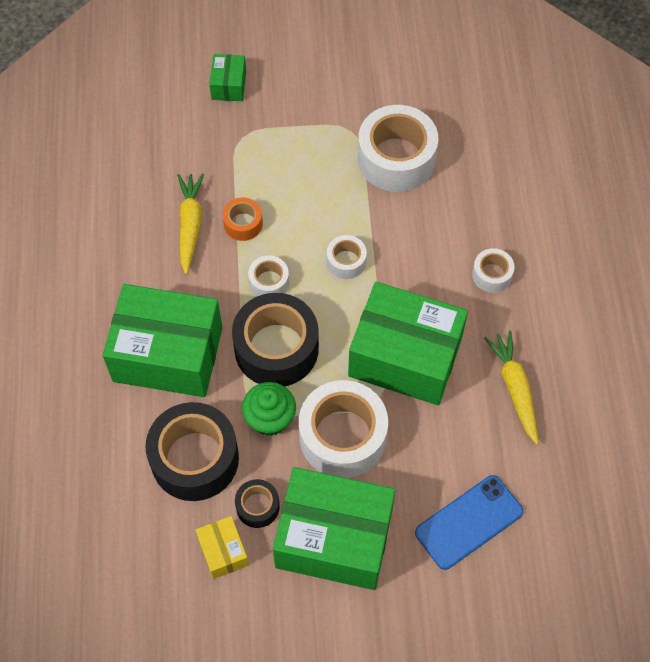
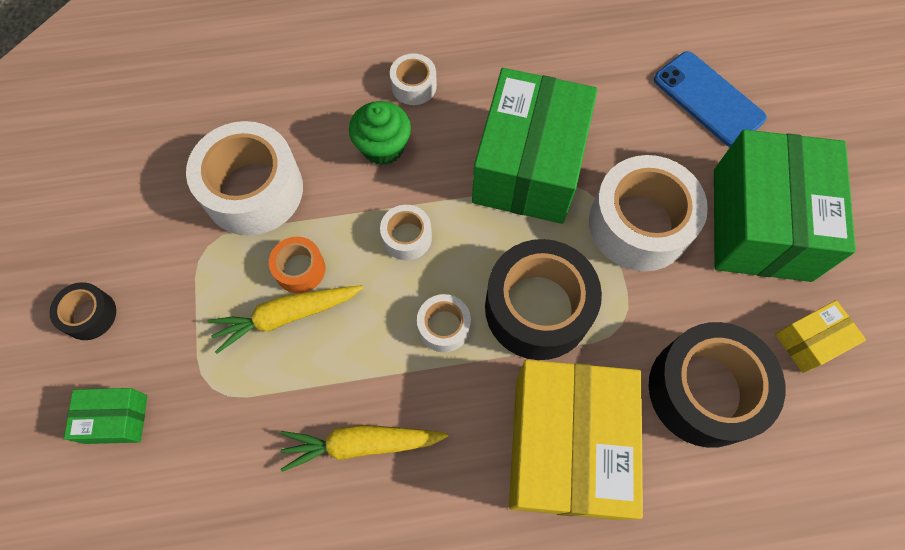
camera: 95 degrees left, 5 degrees up
green box [103,284,223,397] -> yellow box [509,360,643,520]
orange tape [222,197,263,241] -> orange tape moved to [269,237,325,293]
black tape [235,479,280,528] -> black tape moved to [49,282,116,340]
green cupcake [242,382,296,436] -> green cupcake moved to [349,101,411,165]
yellow carrot [484,331,539,445] -> yellow carrot moved to [207,285,363,354]

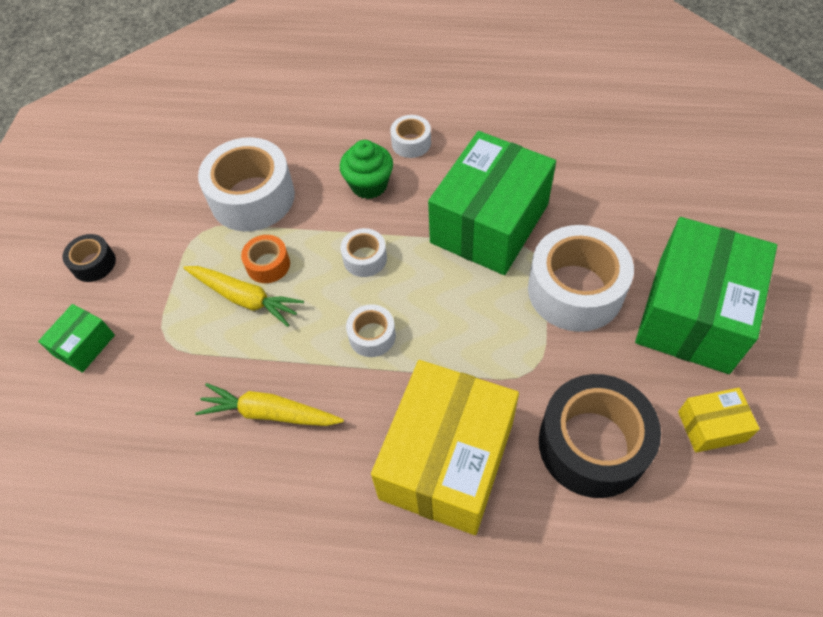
camera: 20 degrees right, 10 degrees down
green box [64,388,147,444] -> green box turned 75 degrees counterclockwise [38,304,115,373]
yellow carrot [207,285,363,354] -> yellow carrot turned 150 degrees counterclockwise [183,266,304,327]
black tape [485,239,602,360] -> none
blue phone [654,51,767,147] -> none

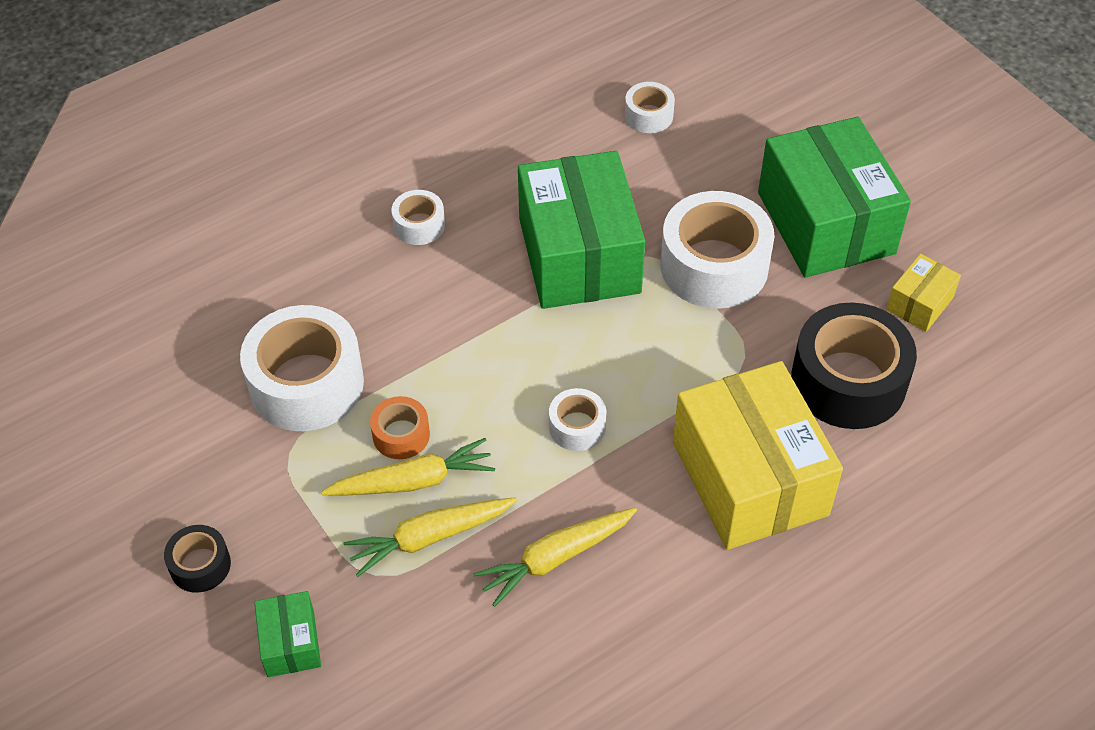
camera: 45 degrees left, 5 degrees down
green cupcake [340,140,393,199] -> none
white tape [341,228,387,277] -> white tape moved to [625,82,675,133]
none -> yellow carrot [344,497,517,577]

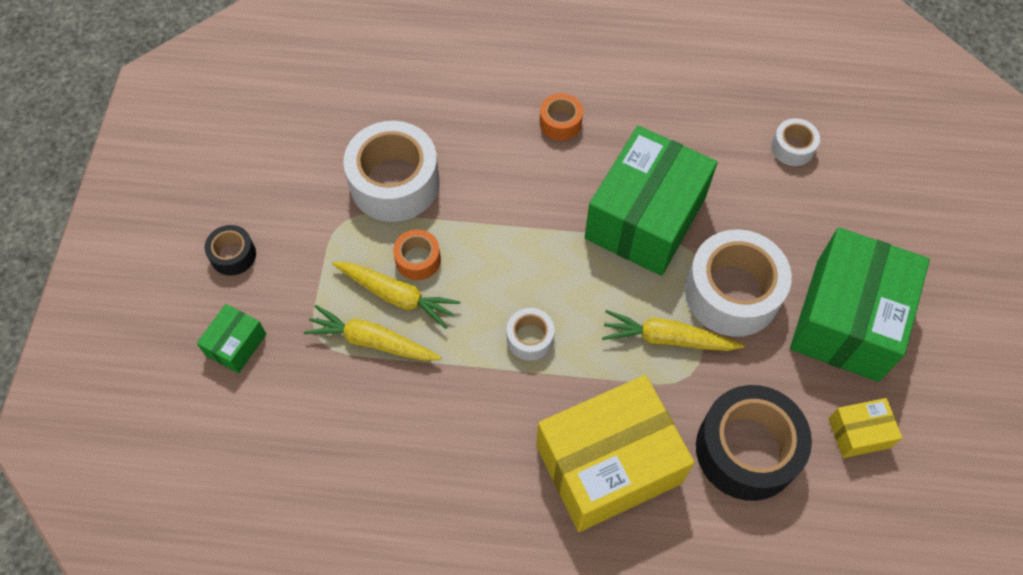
camera: 40 degrees right, 10 degrees up
white tape [391,190,445,245] -> orange tape [540,93,583,141]
yellow carrot [473,508,637,607] -> yellow carrot moved to [602,310,744,351]
yellow box [673,361,843,550] -> yellow box turned 45 degrees clockwise [536,375,695,532]

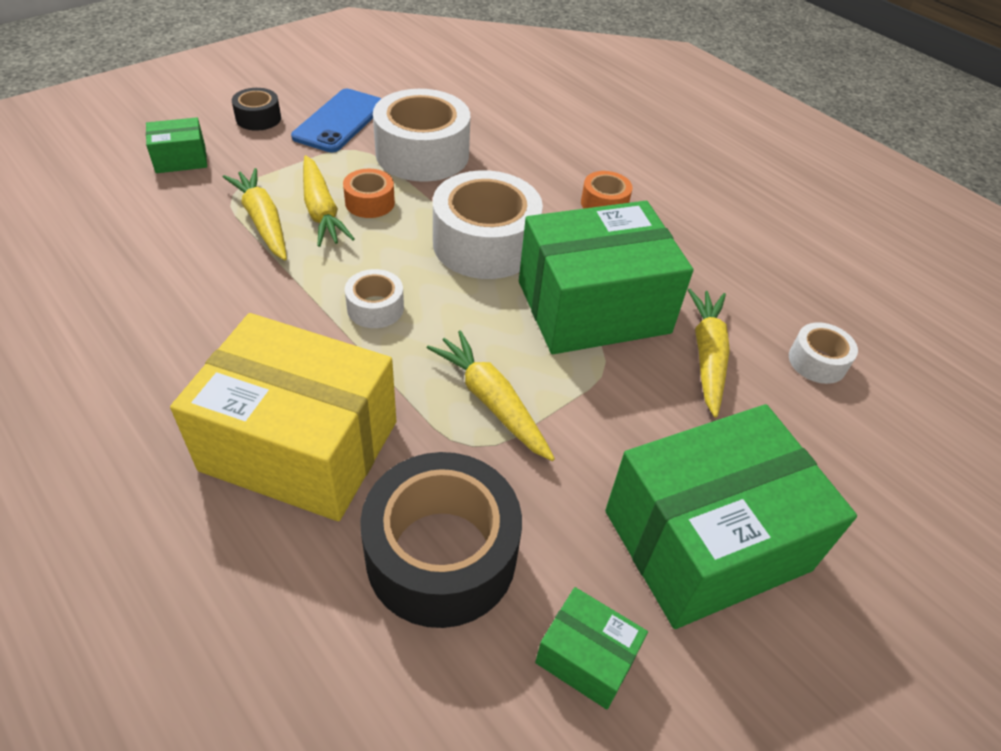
camera: 40 degrees right, 15 degrees down
white tape [685,229,792,337] -> white tape moved to [433,170,543,279]
yellow box [828,398,902,458] -> green box [535,587,648,709]
none -> blue phone [291,89,382,152]
none -> yellow carrot [688,289,730,418]

